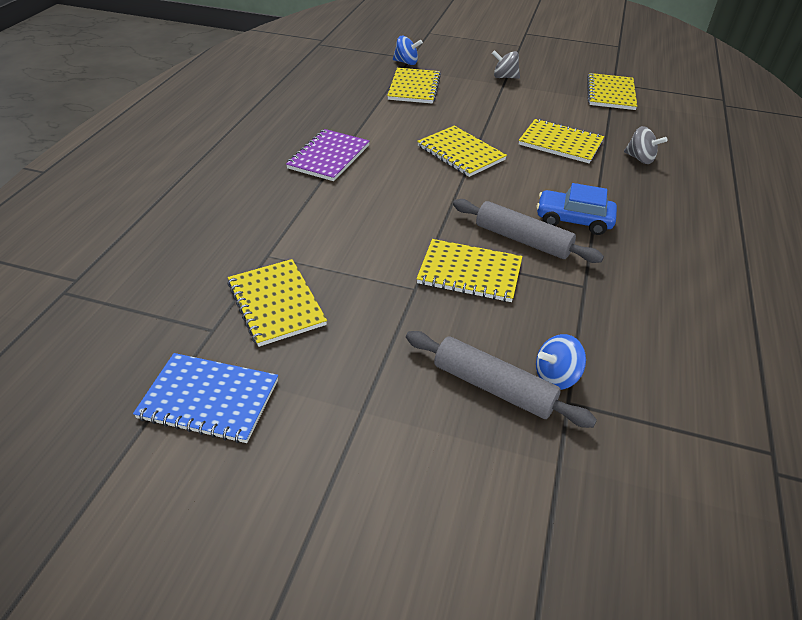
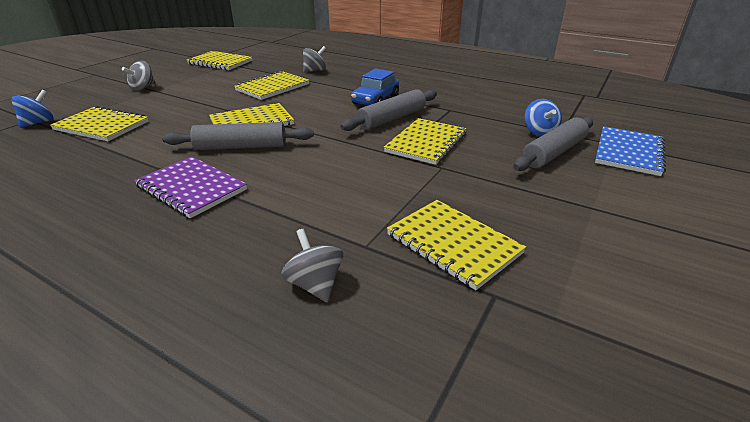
camera: 75 degrees left, 10 degrees down
blue notebook [133,353,278,443] -> blue notebook moved to [595,126,666,176]
yellow notebook [227,259,327,347] -> yellow notebook turned 60 degrees clockwise [387,200,526,290]
none -> grey rolling pin [162,122,314,150]
none -> grey spinning top [281,229,343,302]

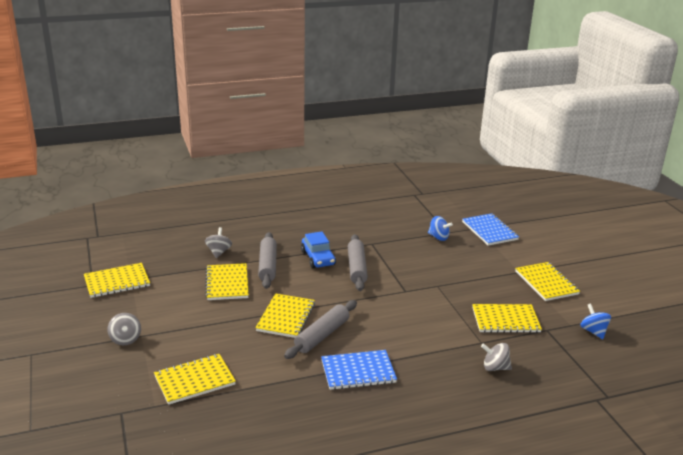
camera: 50 degrees left, 5 degrees down
blue spinning top [11,90,53,128] -> blue spinning top moved to [580,304,611,339]
purple notebook [134,156,247,218] -> blue notebook [321,350,397,390]
yellow notebook [384,118,467,165] -> yellow notebook moved to [515,262,580,301]
grey rolling pin [513,117,593,171] -> grey rolling pin moved to [258,232,277,289]

